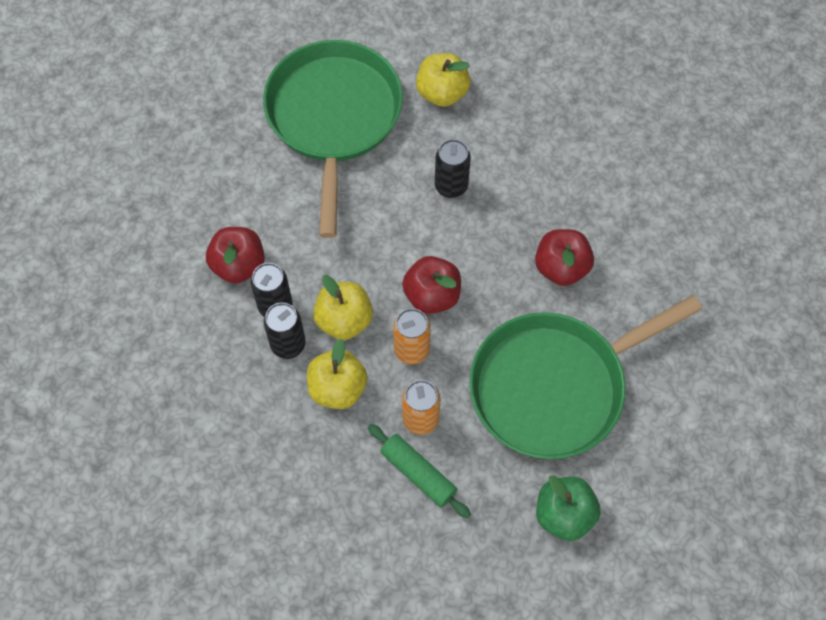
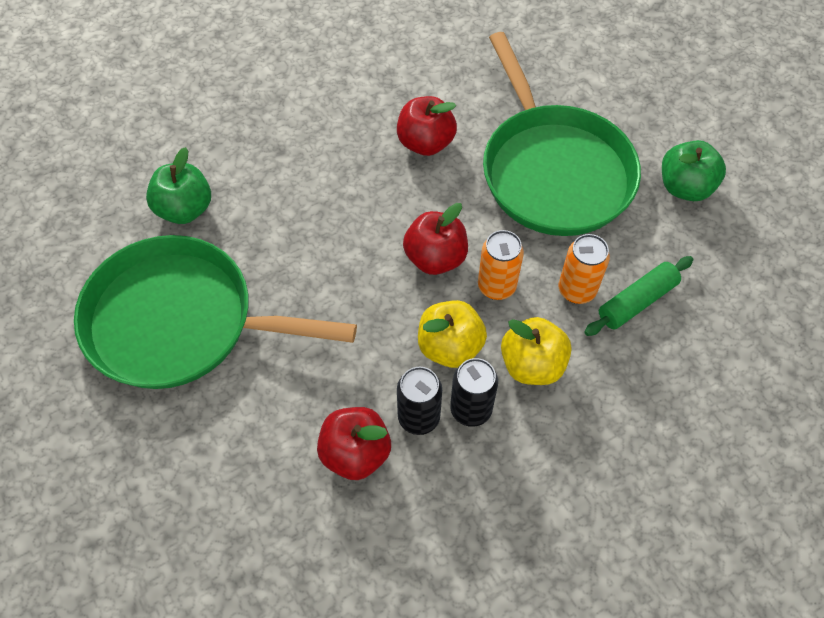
camera: 80 degrees left, 5 degrees down
yellow apple [416,53,471,107] -> green apple [146,147,211,224]
black can [435,139,471,198] -> none

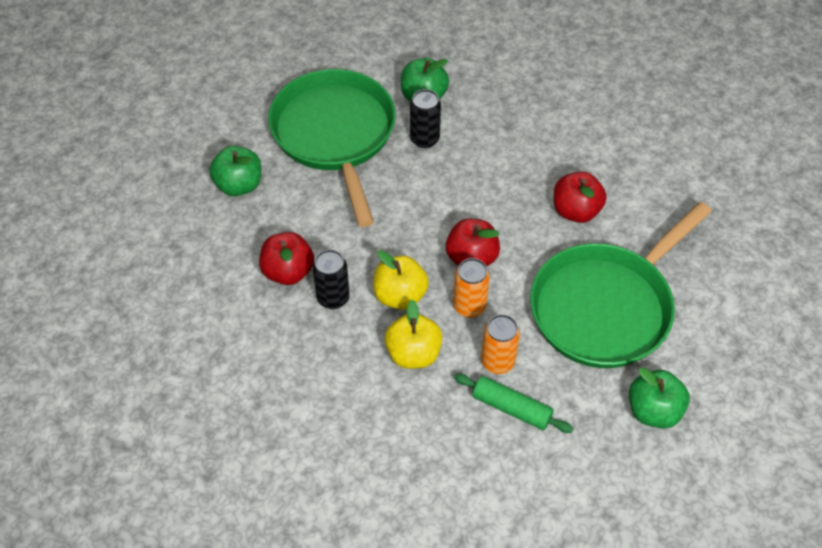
camera: 65 degrees right, 5 degrees down
black can [450,358,498,427] -> black can moved to [410,89,441,148]
none -> green apple [209,146,261,196]

